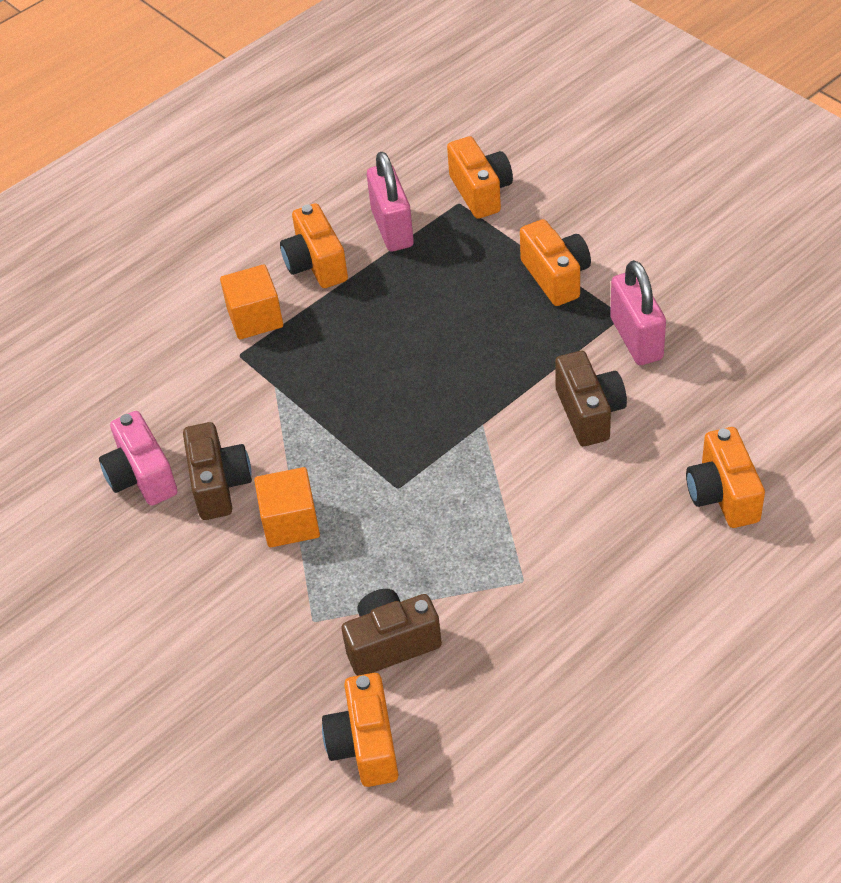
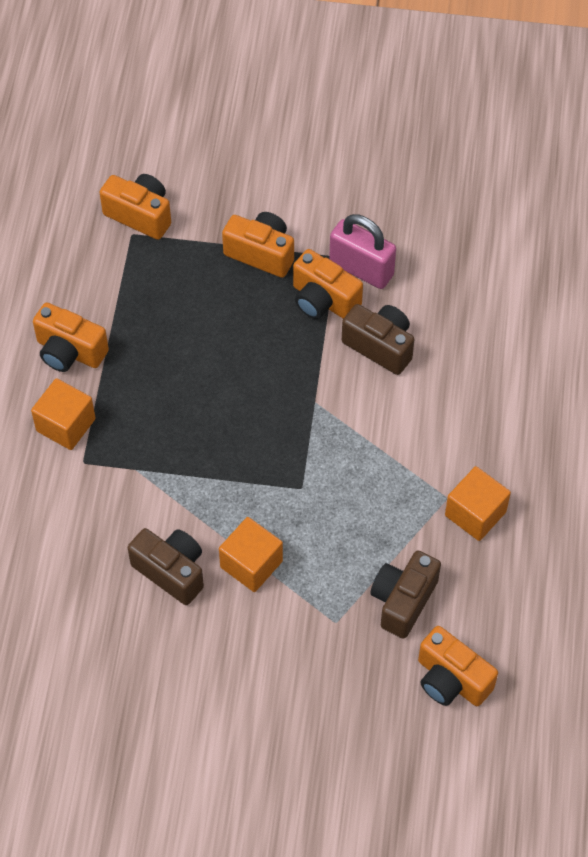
camera: 45 degrees left, 10 degrees up
pink camera [99,411,177,506] -> none
pink padlock [367,152,414,251] -> none
orange camera [686,427,765,528] -> orange camera moved to [293,249,363,319]
none -> orange cube [445,466,511,541]

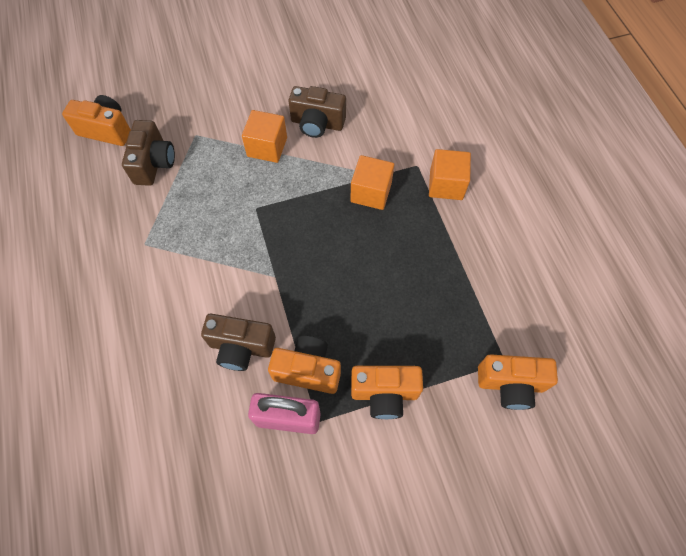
camera: 155 degrees right, 5 degrees up
orange camera [33,302,109,372] -> none
orange cube [445,466,511,541] -> orange cube moved to [350,155,394,210]

